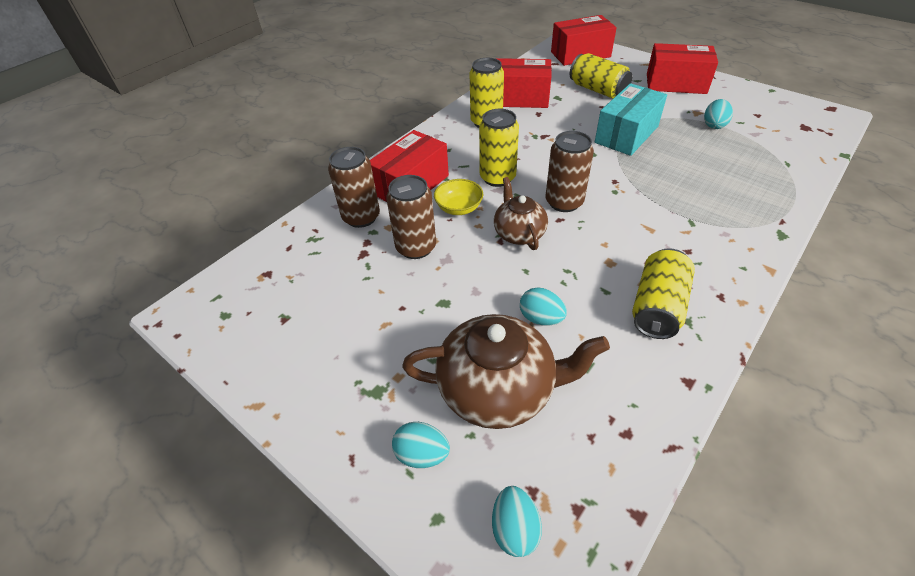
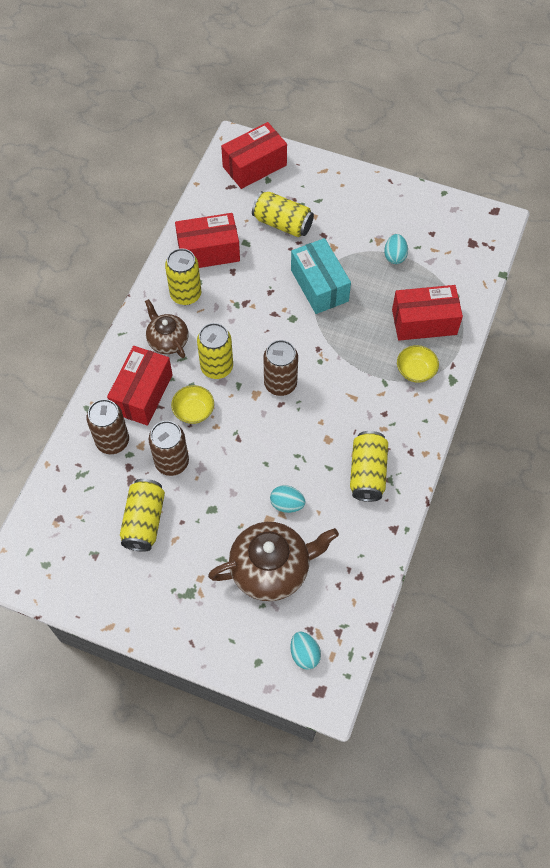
camera: 20 degrees left, 15 degrees up
turquoise egg [392,422,450,468] -> none
brown teapot [494,177,548,250] -> brown teapot moved to [145,299,188,358]
turquoise box [595,83,667,156] -> turquoise box turned 45 degrees counterclockwise [291,238,351,314]
red box [647,43,718,94] -> red box moved to [392,285,463,341]
none -> yellow can [120,479,165,552]
none -> yellow bowl [397,345,439,383]

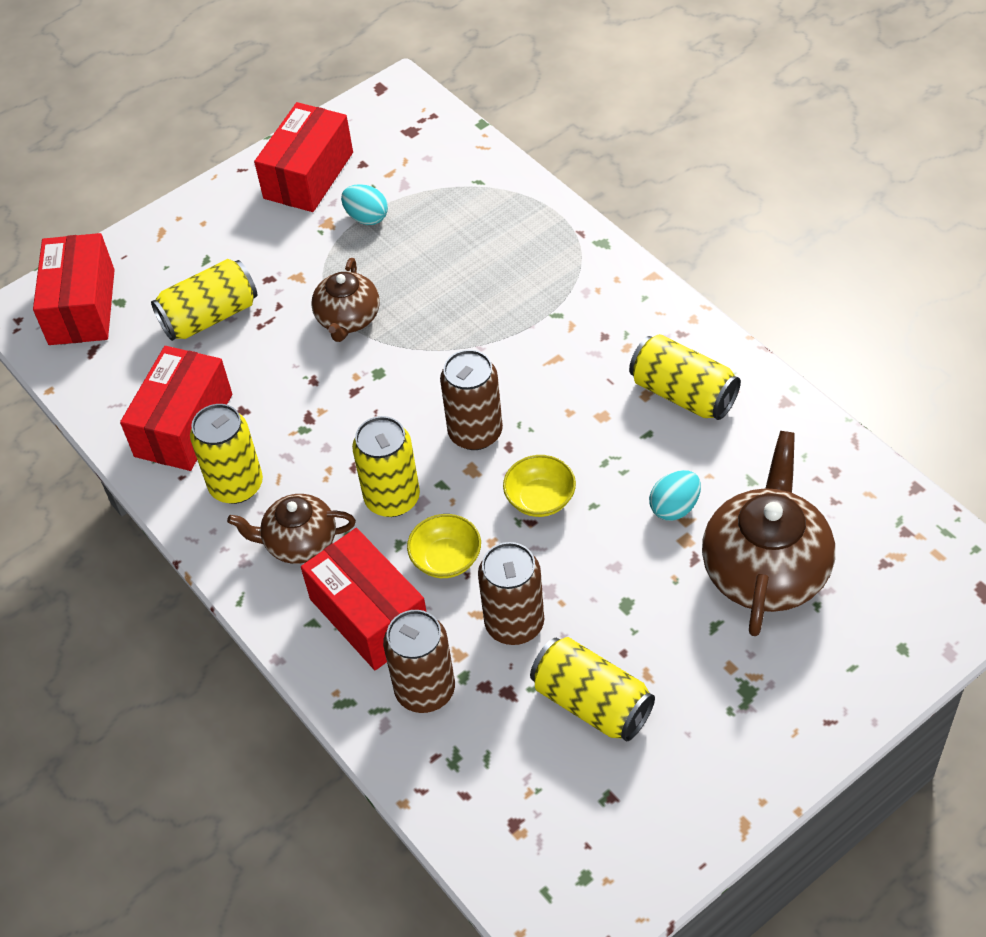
camera: 55 degrees left, 10 degrees down
turquoise egg [290,632,321,670] -> none
turquoise box [291,238,351,314] -> brown teapot [311,258,380,342]
red box [392,285,463,341] -> red box moved to [254,102,353,212]
yellow bowl [397,345,439,383] -> yellow bowl moved to [503,455,576,517]

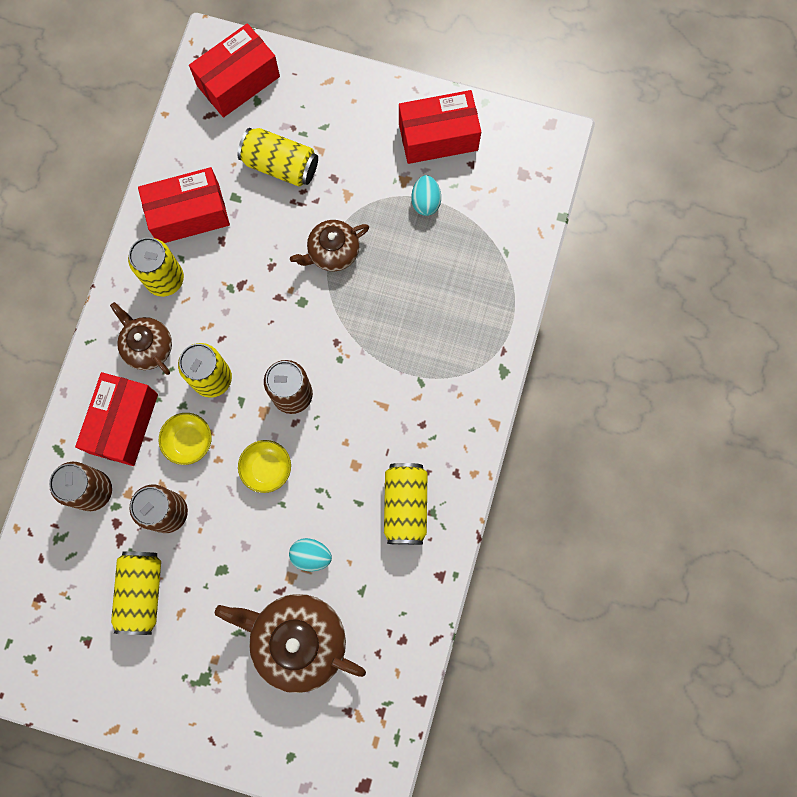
camera: 50 degrees right, 25 degrees up
brown teapot [702,431,835,636] -> brown teapot turned 135 degrees counterclockwise [215,594,366,693]

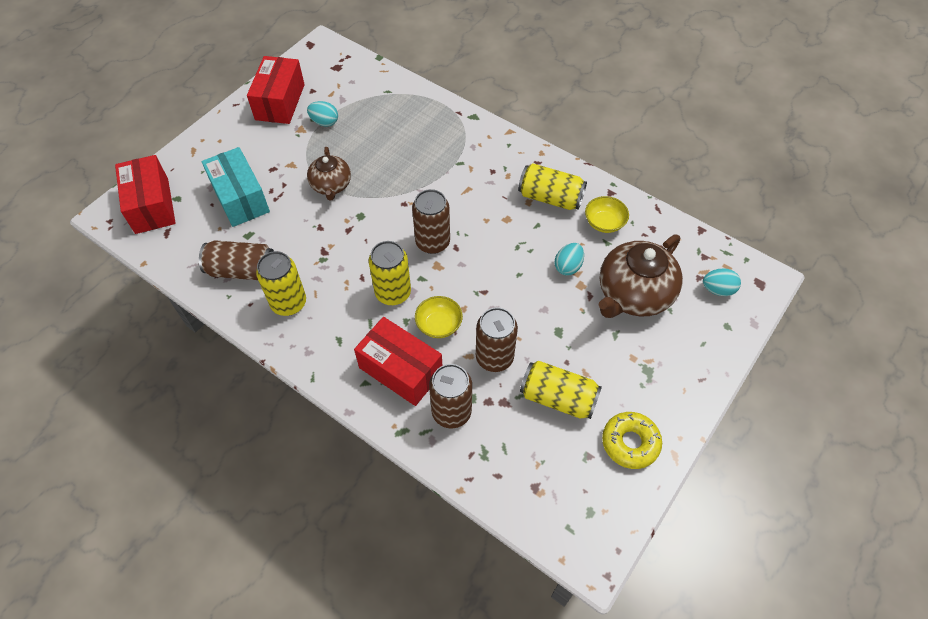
camera: 70 degrees left, 20 degrees down
brown teapot [110,302,172,375] -> none
red box [138,167,230,243] -> brown can [199,240,274,280]
yellow can [238,128,318,187] -> turquoise box [202,147,270,227]
yellow bowl [238,440,291,493] -> yellow bowl moved to [585,196,629,233]
none -> yellow donut [602,412,662,469]
none -> turquoise egg [703,268,741,296]

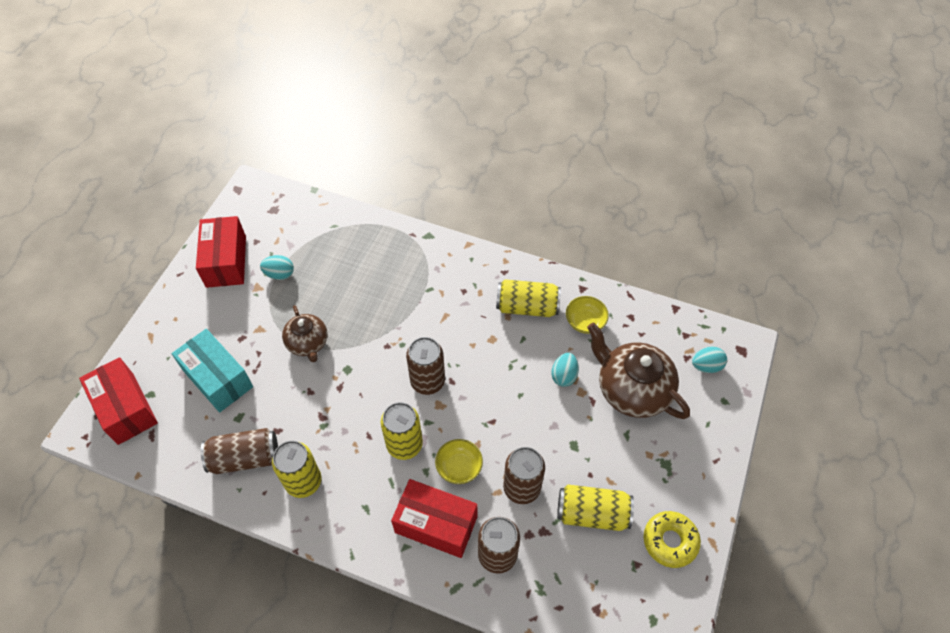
camera: 15 degrees left, 0 degrees up
brown teapot [599,235,683,318] -> brown teapot turned 105 degrees clockwise [587,322,690,419]

